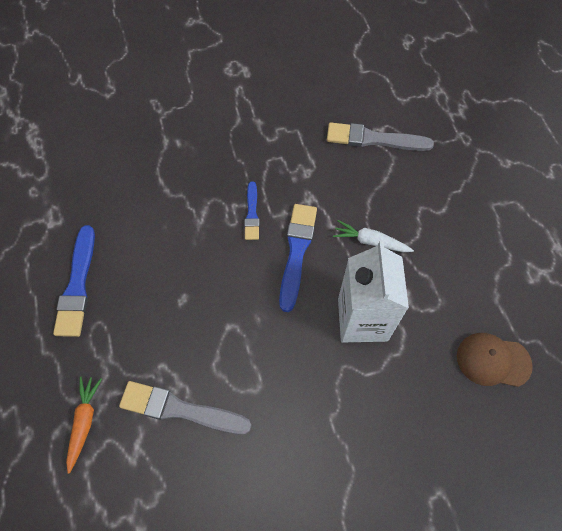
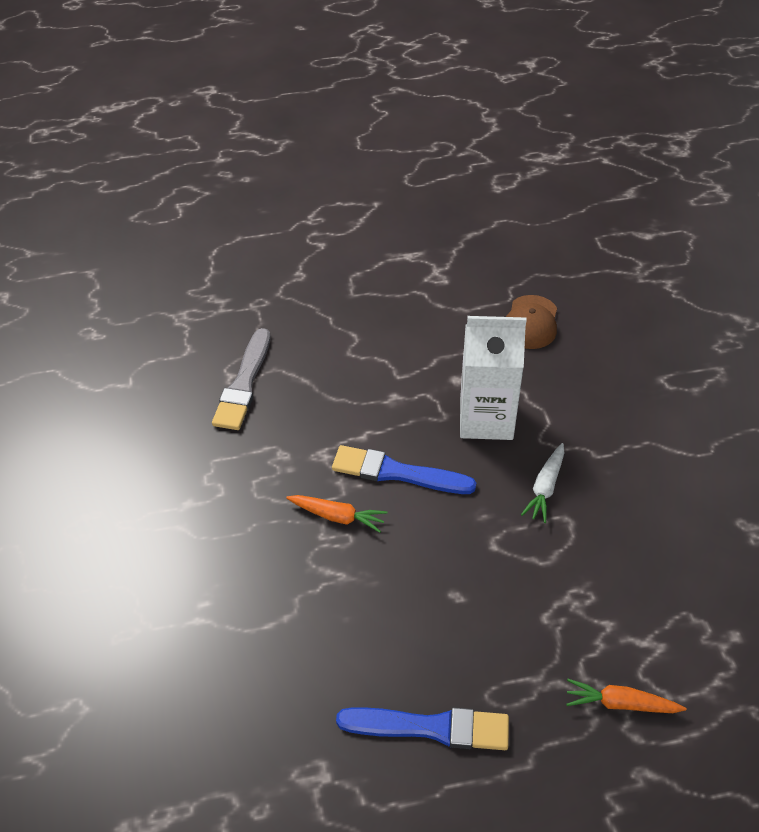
camera: 85 degrees left, 15 degrees down
grey brush [119,381,251,434] -> none
blue brush [244,181,260,240] -> orange carrot [286,495,387,533]
white carrot [333,220,414,252] -> white carrot moved to [521,443,564,523]

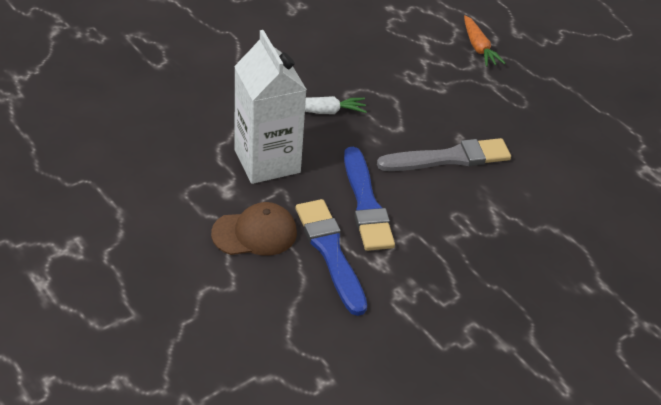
camera: 120 degrees left, 5 degrees down
grey brush [212,328,270,430] -> grey brush moved to [377,138,511,171]
orange carrot [286,495,387,533] -> none
blue brush [336,707,509,750] -> blue brush moved to [296,199,367,316]
brown cap [506,295,557,349] -> brown cap moved to [211,202,297,256]

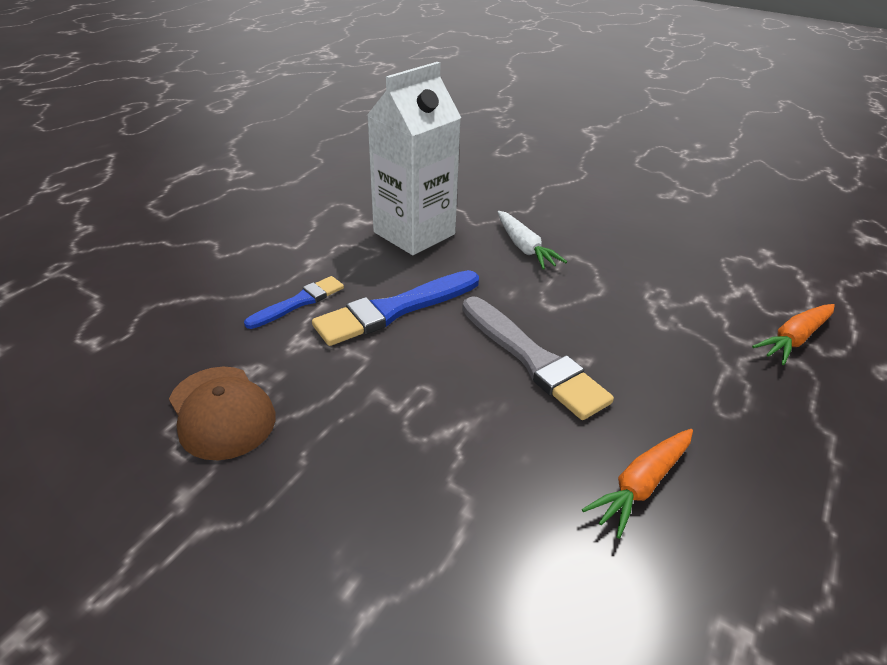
camera: 70 degrees right, 5 degrees down
brown cap [211,202,297,256] -> brown cap moved to [169,367,276,460]
blue brush [296,199,367,316] -> blue brush [244,276,344,329], size x0.59
none -> orange carrot [582,429,693,539]

